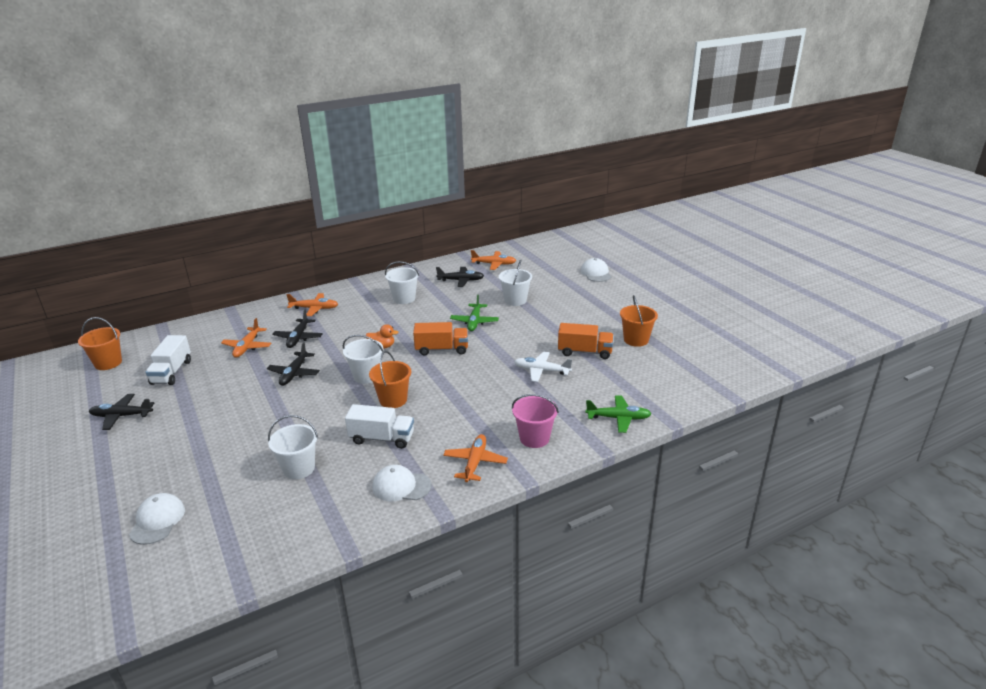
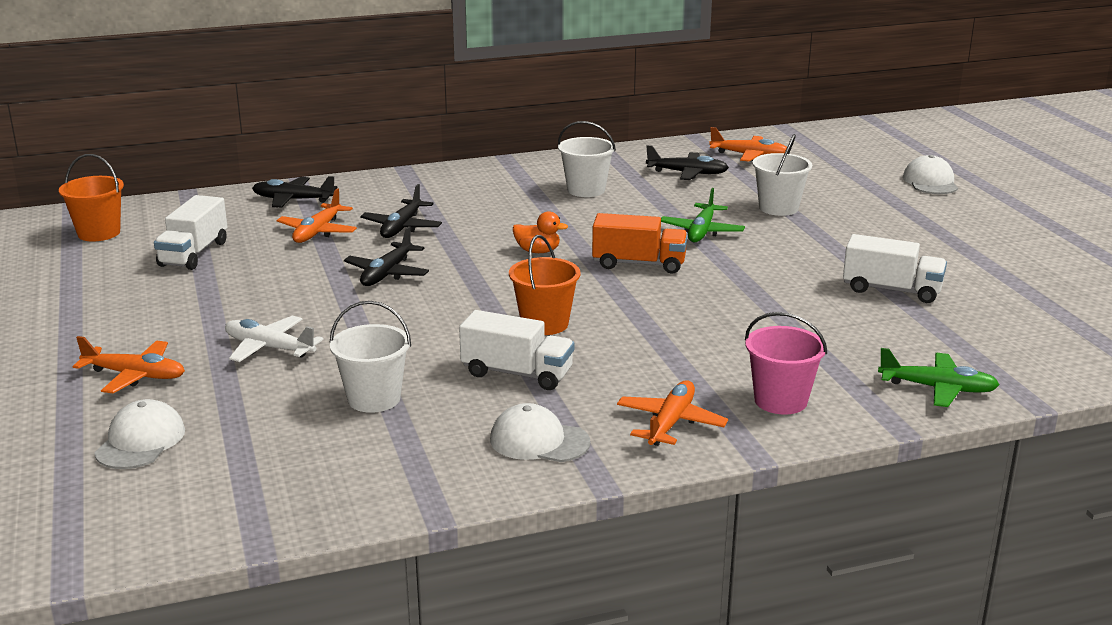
camera: 10 degrees right, 5 degrees down
black plane [89,394,154,430] -> black plane moved to [252,176,337,208]
orange plane [286,293,338,316] -> orange plane moved to [73,336,185,393]
white bucket [343,335,383,384] -> none
white plane [514,351,572,382] -> white plane moved to [225,316,324,362]
orange truck [558,323,614,359] -> white truck [843,234,947,303]
orange bucket [620,295,658,347] -> none

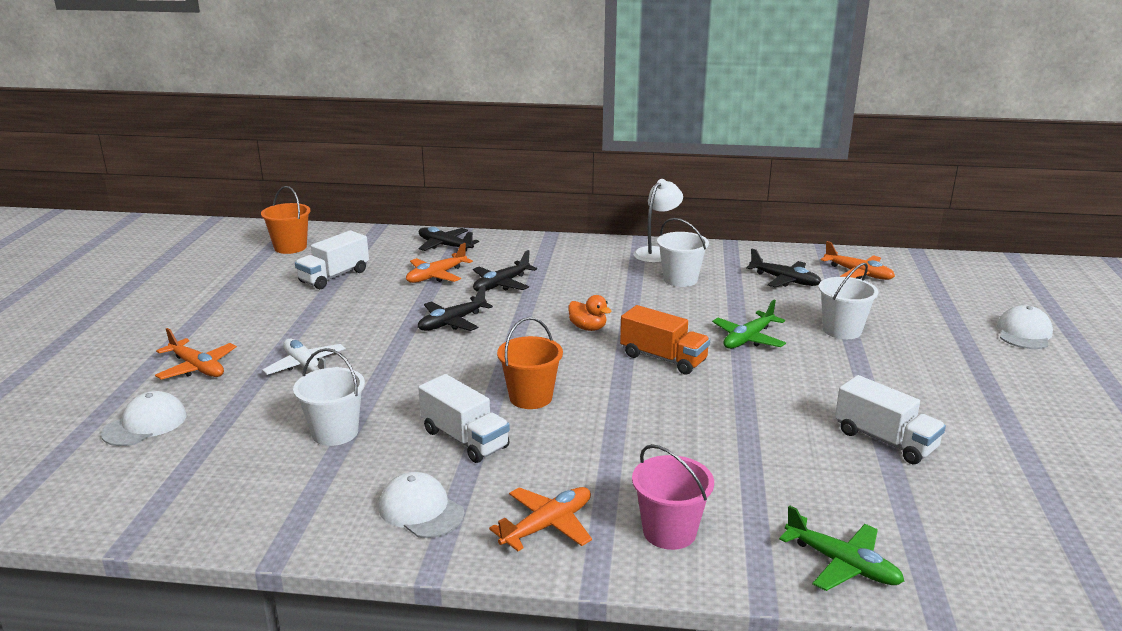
camera: 25 degrees right, 0 degrees up
none -> white lamp [633,179,683,263]

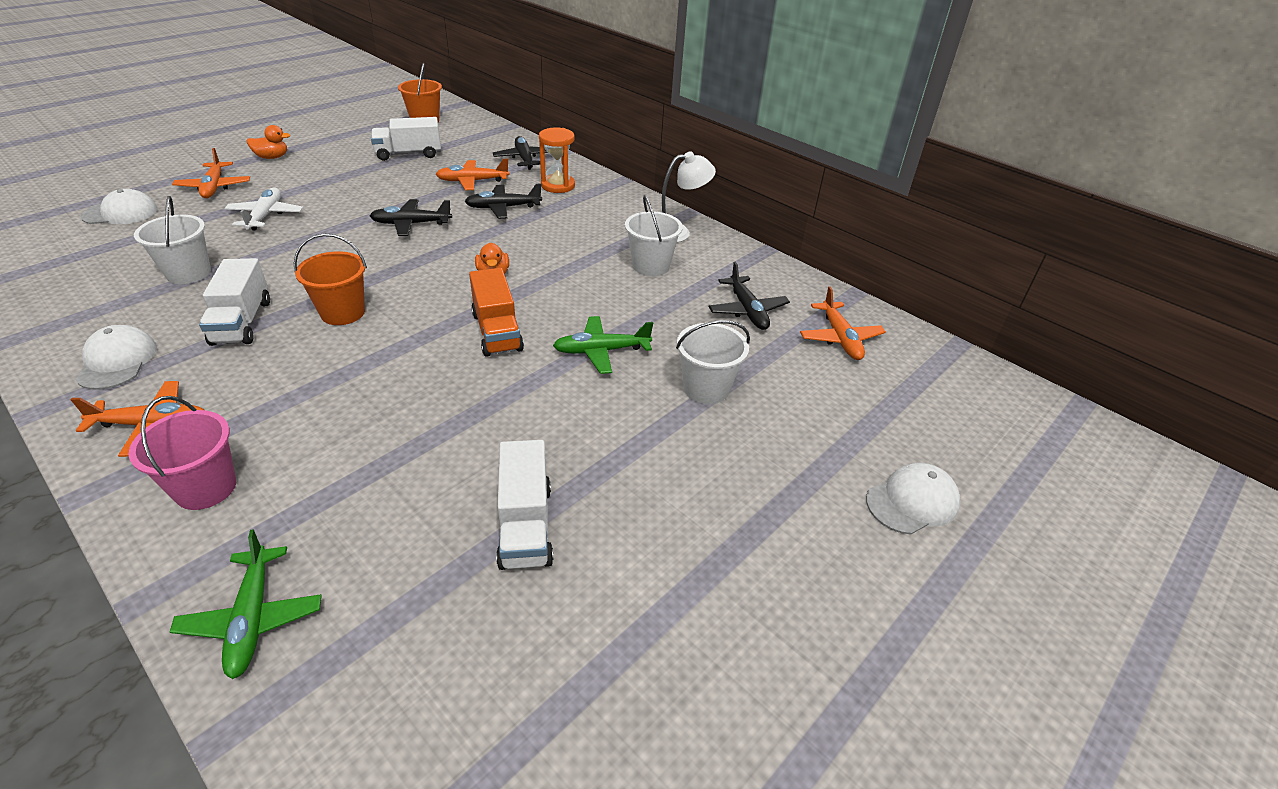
camera: 35 degrees right, 15 degrees up
none -> orange duck [247,125,290,159]
none -> orange hourglass [539,127,575,193]

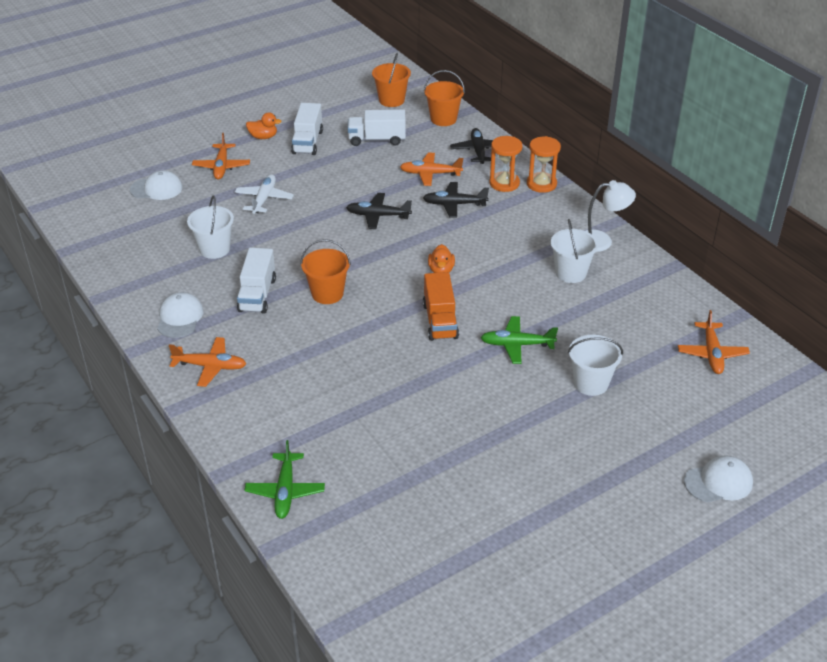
camera: 15 degrees right, 0 degrees up
pink bucket [128,396,236,510] -> none
white truck [496,440,553,570] -> white truck moved to [291,103,323,155]
black plane [709,262,790,330] -> none
none -> orange bucket [424,70,465,126]
none -> orange hourglass [527,136,561,193]

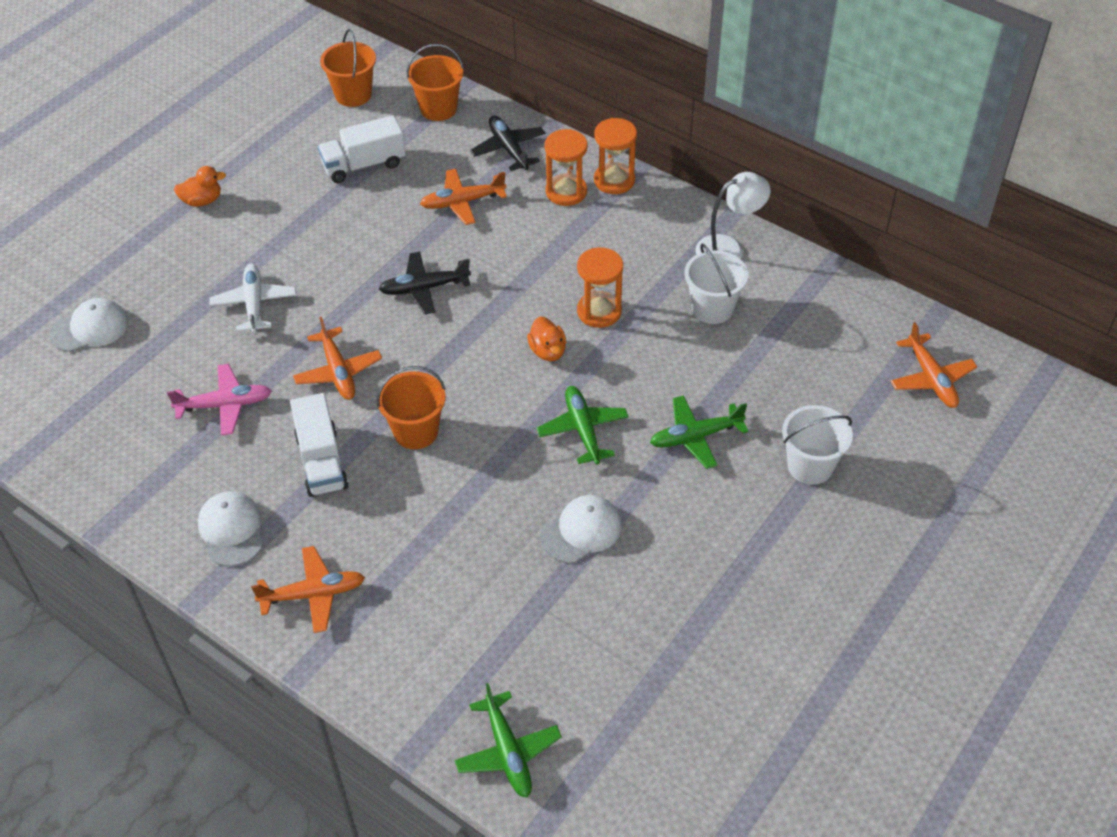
camera: 20 degrees left, 10 degrees up
white bucket [187,195,234,259] -> pink plane [167,364,272,436]
orange plane [192,133,250,180] -> orange plane moved to [293,317,382,400]
white truck [291,103,323,155] -> none
black plane [423,182,489,218] -> none
orange truck [423,272,459,341] -> green plane [537,386,629,464]
white cap [684,455,753,503] -> white cap moved to [540,495,622,563]
none -> orange hourglass [577,247,623,328]

